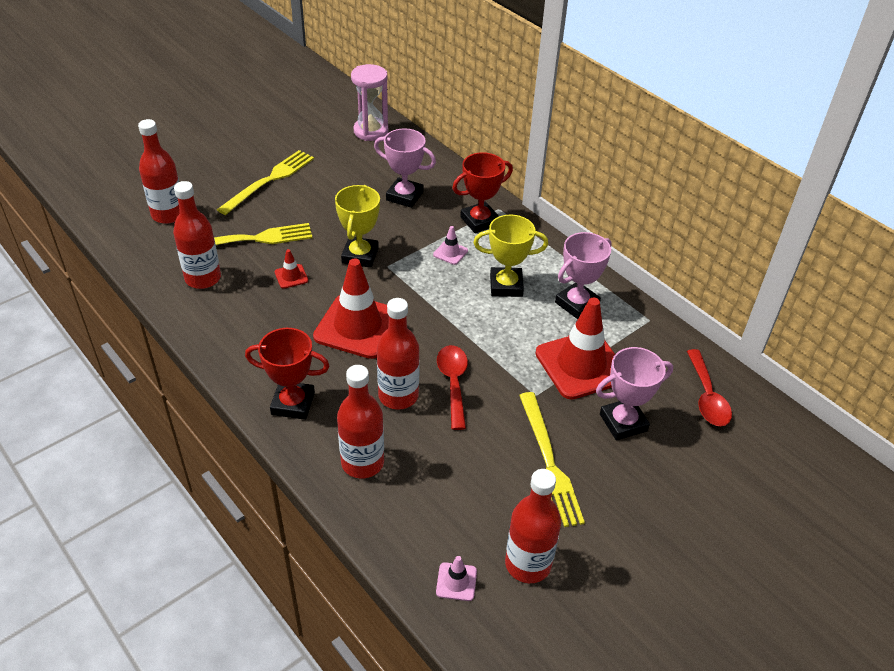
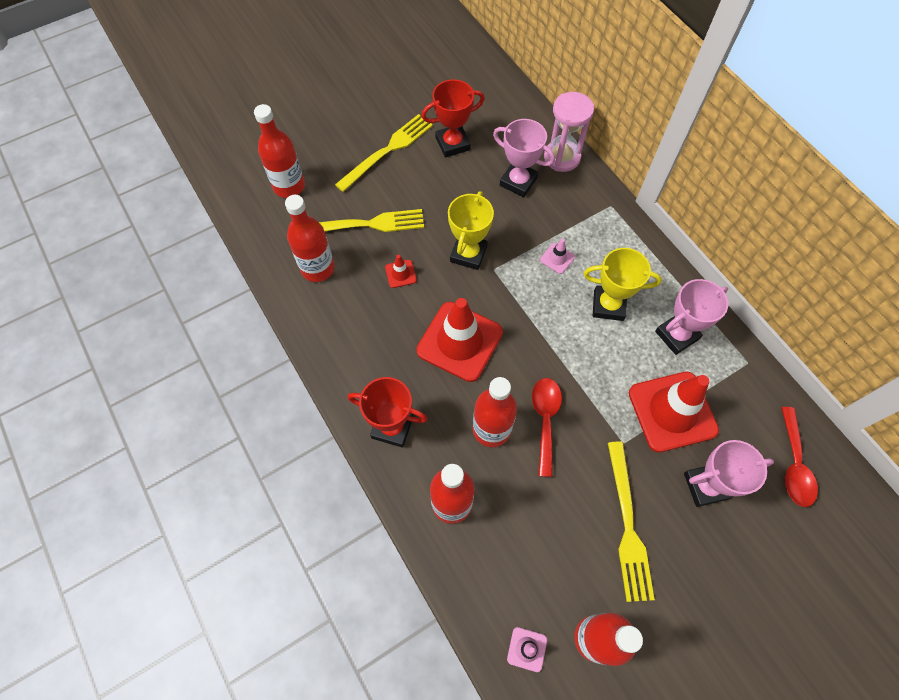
camera: 10 degrees right, 20 degrees up
pink hourglass [351,64,388,141] -> pink hourglass moved to [544,92,594,172]
red trophy [452,152,513,233] -> red trophy moved to [421,79,485,158]

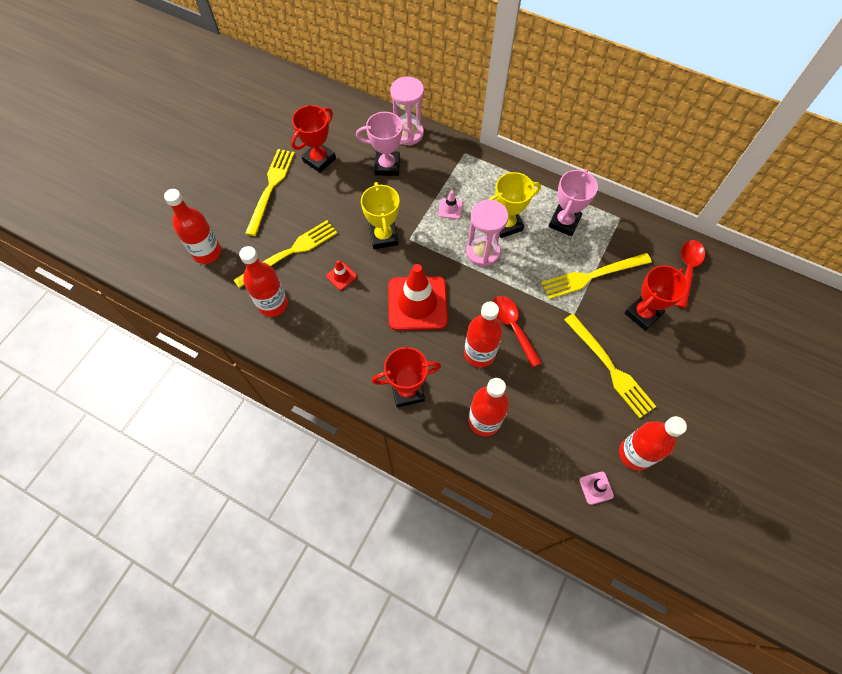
camera: 30 degrees left, 0 degrees up
red traffic cone [629,372,719,452] -> yellow fork [541,253,652,299]
pink trophy [684,440,774,507] -> red trophy [625,265,688,331]
red spoon [781,407,818,507] -> red spoon turned 135 degrees counterclockwise [676,240,705,308]
none -> pink hourglass [466,200,508,267]

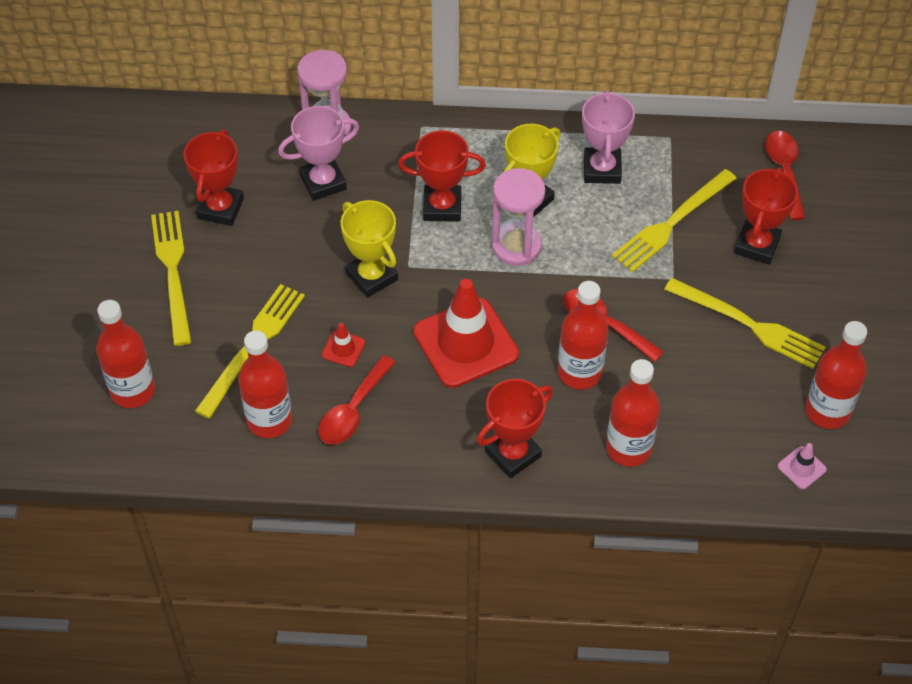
camera: 25 degrees left, 10 degrees down
pink traffic cone [438,191,463,219] -> red trophy [398,130,486,222]
none -> red spoon [318,355,396,445]

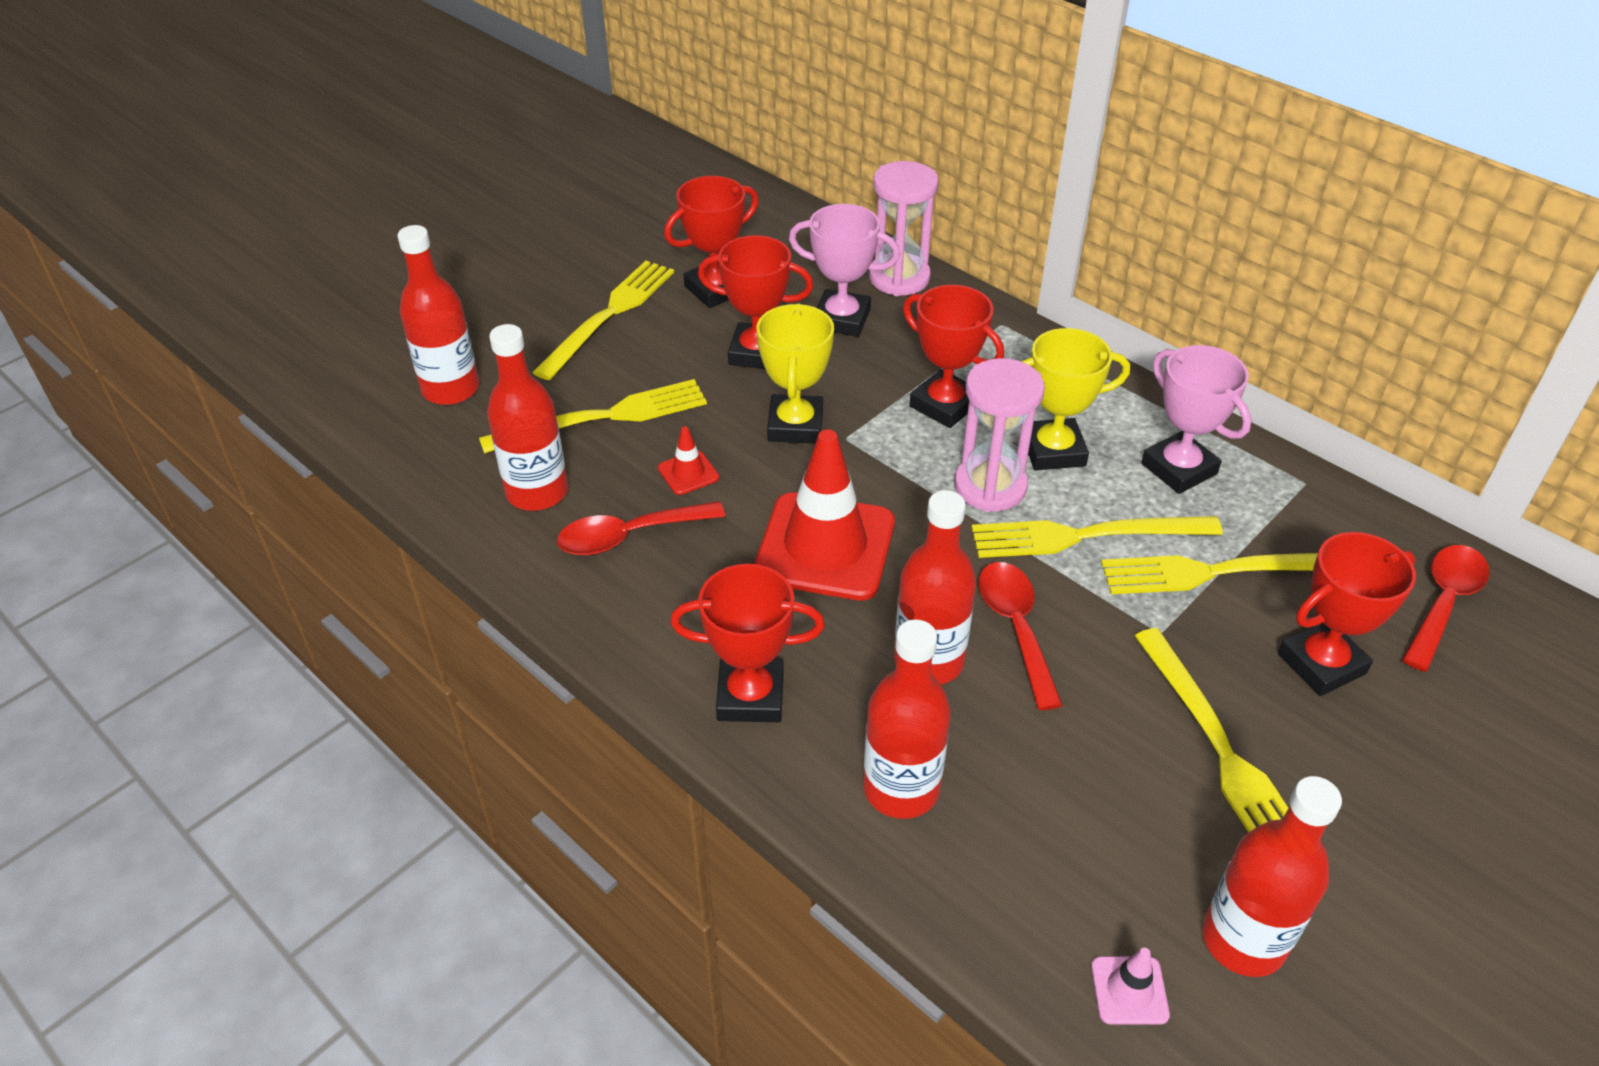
camera: 40 degrees right, 10 degrees down
pink trophy [582,90,635,184] -> pink trophy turned 75 degrees counterclockwise [1141,345,1251,494]
none -> red trophy [698,235,814,369]
none -> yellow fork [971,516,1223,558]

